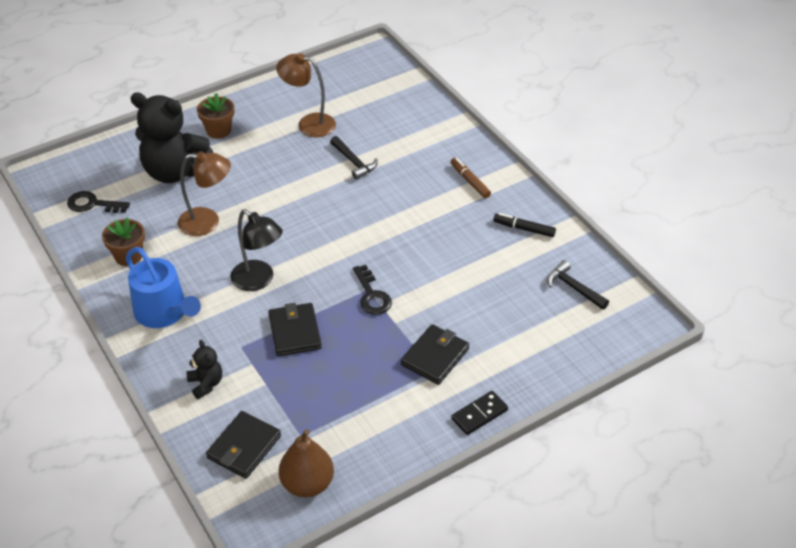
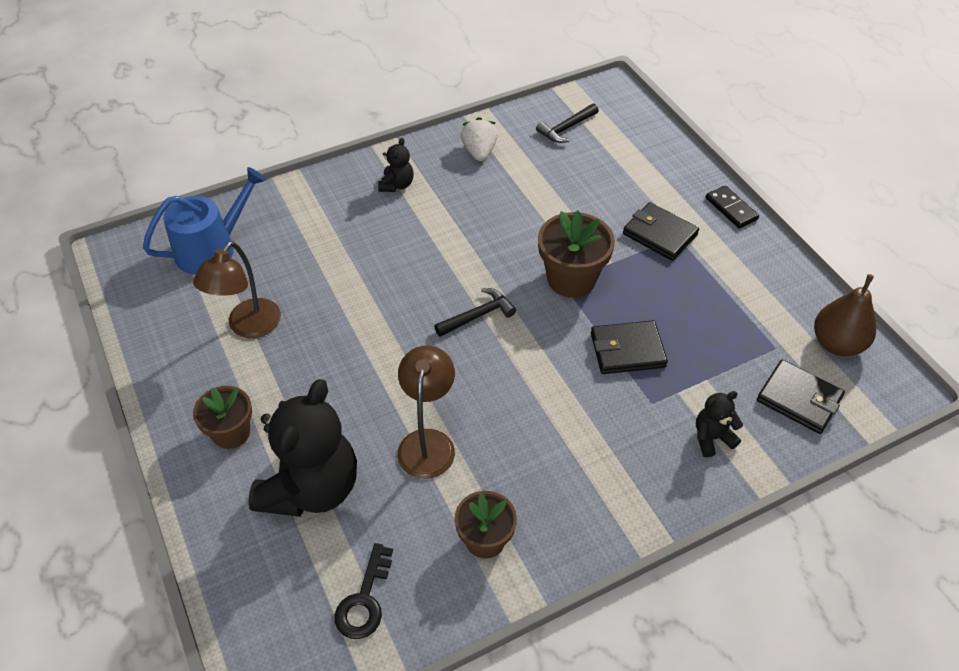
camera: 85 degrees left, 5 degrees up
blue watering can [126,247,201,328] -> blue watering can moved to [143,167,266,275]
black lamp [230,209,283,291] -> none
black hammer [330,136,378,180] -> black hammer moved to [434,288,516,337]
black key [353,265,392,315] -> brown flower pot [538,210,615,298]
brown marker [451,158,491,198] -> black teddy bear [378,138,414,192]
black marker [493,213,556,237] -> white strawberry [461,117,498,162]

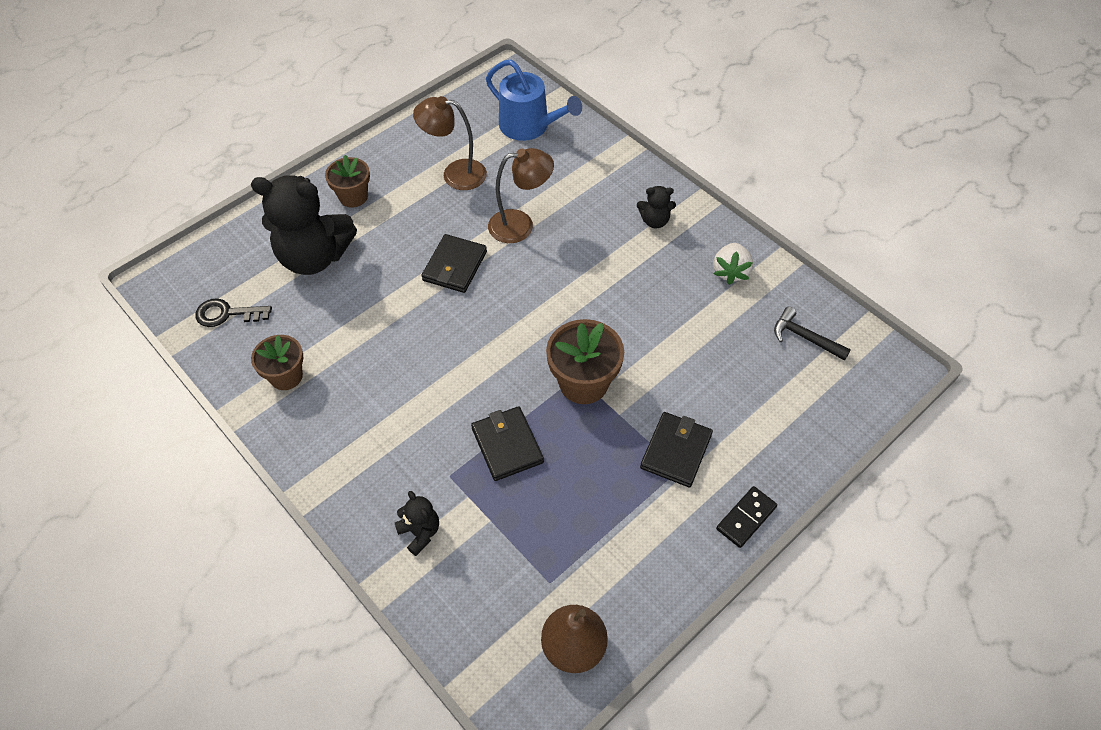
camera: 75 degrees right, 5 degrees up
brown lamp [397,346,455,479] -> brown lamp moved to [488,148,554,243]
black hammer [434,288,516,337] -> none
white strawberry [461,117,498,162] -> white strawberry turned 120 degrees clockwise [713,243,753,285]
black wallet [757,360,845,434] -> black wallet moved to [422,234,487,293]

